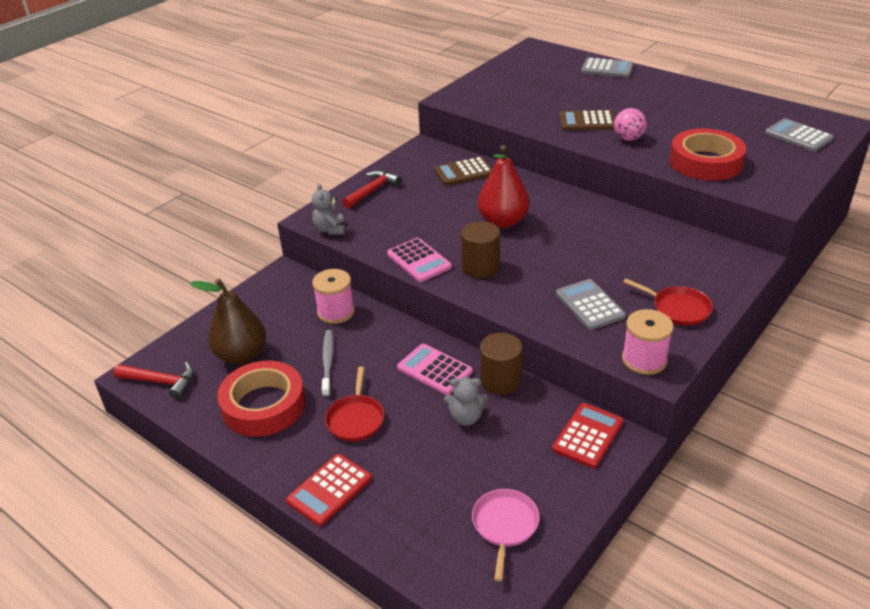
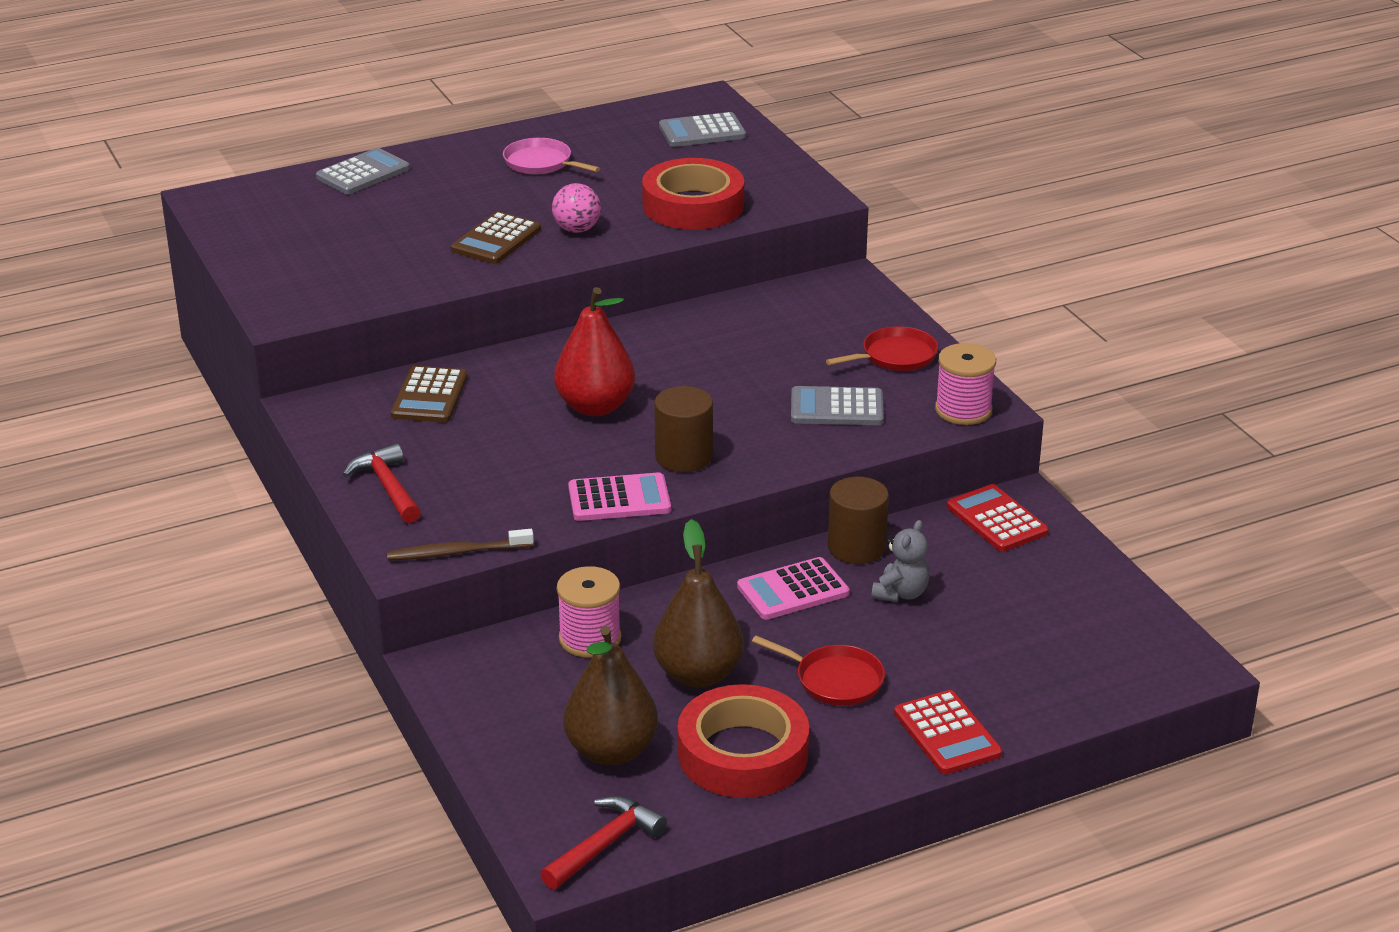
camera: 65 degrees left, 5 degrees down
grey teddy bear [312,184,345,235] -> brown toothbrush [387,529,534,561]
grey toothbrush [322,330,334,397] -> brown pear [653,519,744,688]
pink pan [472,489,540,582] -> pink pan moved to [503,138,600,174]

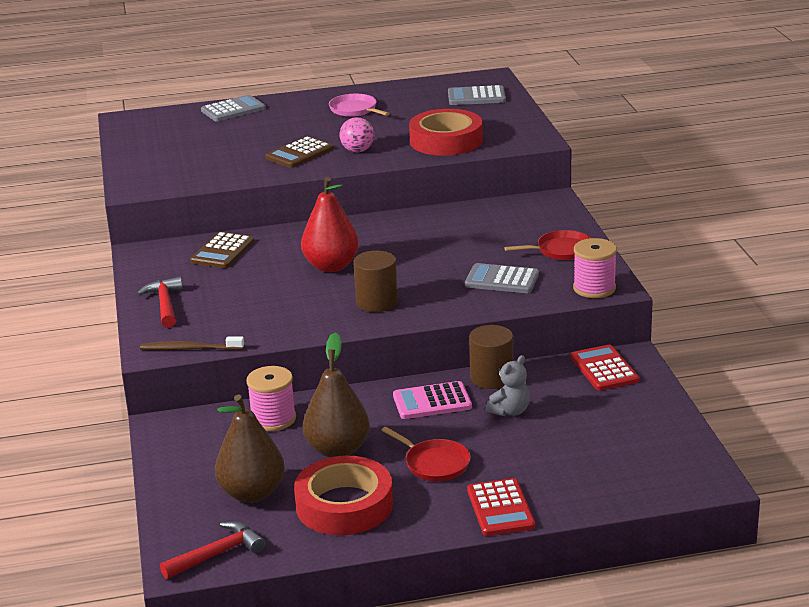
camera: 15 degrees right, 5 degrees down
pink calculator [568,472,671,521] -> none

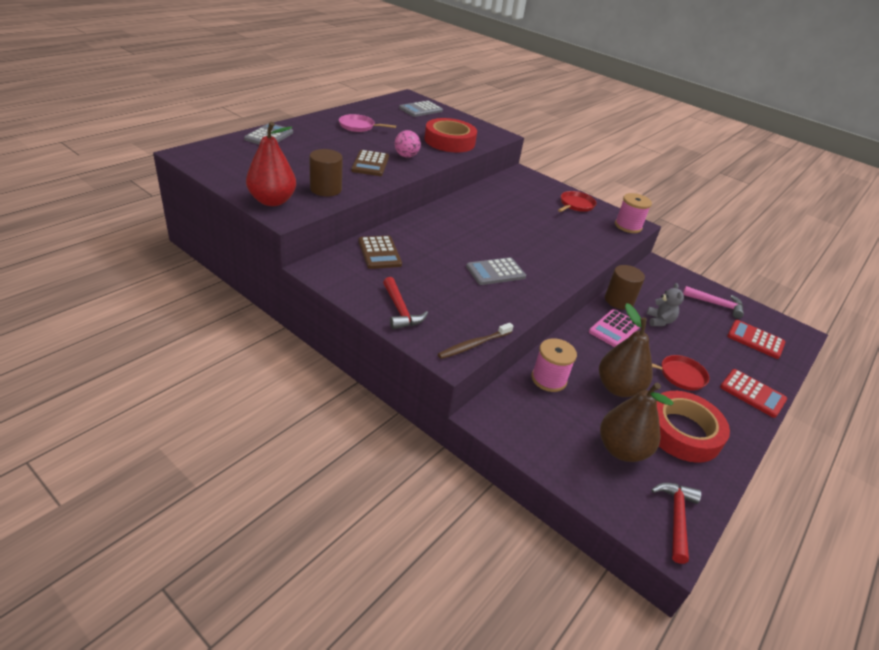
camera: 45 degrees left, 10 degrees up
red hammer [137,277,183,328] -> red hammer turned 150 degrees counterclockwise [383,277,428,329]
red pear [301,177,359,272] -> red pear moved to [246,122,296,206]
brown cylinder [353,250,398,312] -> brown cylinder moved to [309,149,343,196]
grey calculator [465,263,539,293] -> grey calculator moved to [466,257,526,285]
red calculator [571,345,639,391] -> red calculator moved to [727,320,785,359]
none -> pink hammer [683,286,744,319]

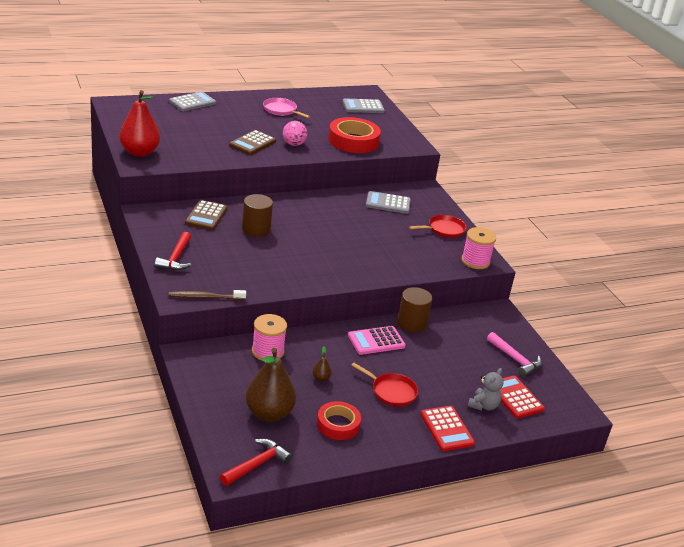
camera: 30 degrees right, 5 degrees down
brown cylinder [309,149,343,196] -> brown cylinder moved to [242,194,273,237]
grey calculator [466,257,526,285] -> grey calculator moved to [366,191,411,214]
brown pear [599,303,653,397] -> brown pear [312,347,332,382], size x0.40
grey teddy bear [647,283,684,326] -> grey teddy bear moved to [468,368,503,411]
red tape [657,391,730,463] -> red tape [317,401,361,440], size x0.62

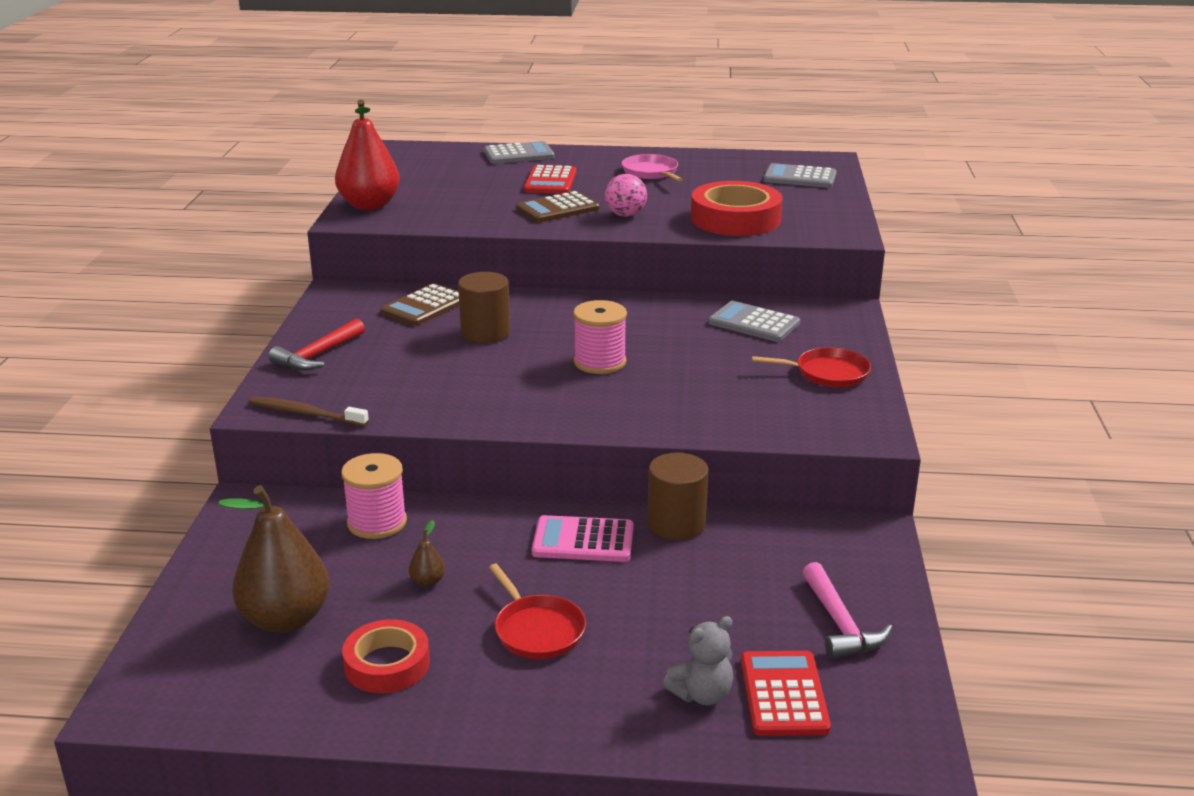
camera: 30 degrees right, 5 degrees down
red hammer [220,439,292,486] -> none
red calculator [420,406,475,451] -> red calculator moved to [524,165,576,194]
pink spool [461,227,496,269] -> pink spool moved to [573,300,627,374]

